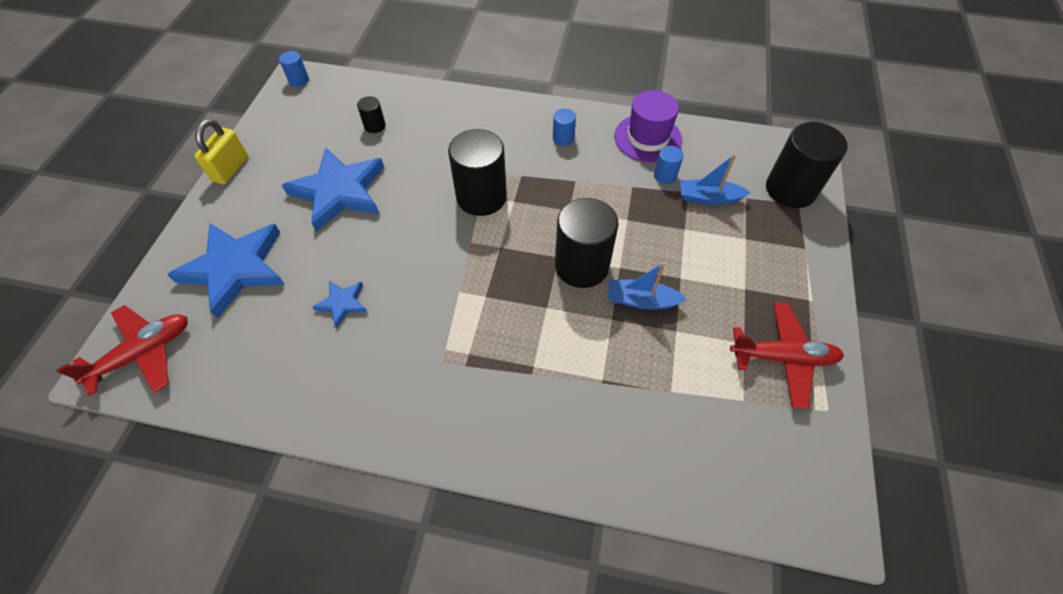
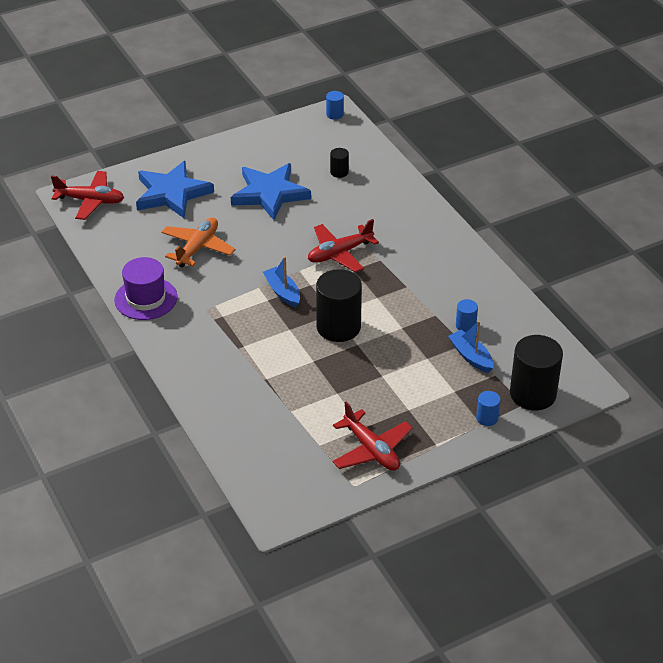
camera: 50 degrees right, 15 degrees down
yellow padlock [194,119,248,184] -> none
blue star [312,281,367,328] -> orange plane [161,218,235,267]
black cylinder [448,129,507,216] -> red plane [308,219,379,273]
blue cylinder [553,109,576,146] -> blue cylinder moved to [476,391,500,426]
blue boat [608,262,687,310] -> blue boat moved to [263,256,300,308]
purple hat [614,90,682,163] -> purple hat moved to [114,257,178,320]

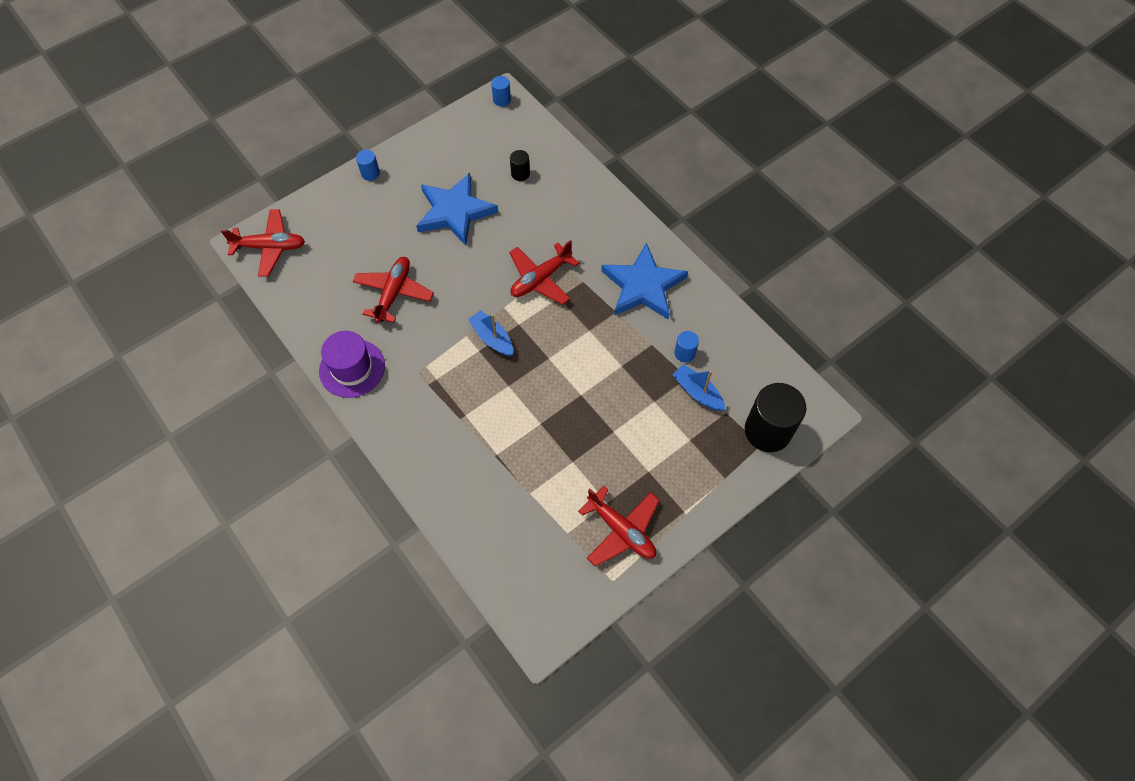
camera: 10 degrees left, 20 degrees up
blue star [136,161,214,218] -> blue star moved to [601,242,688,320]
orange plane [161,218,235,267] -> red plane [352,257,434,323]
black cylinder [316,269,362,342] -> none
blue cylinder [476,391,500,426] -> blue cylinder moved to [356,150,380,181]

